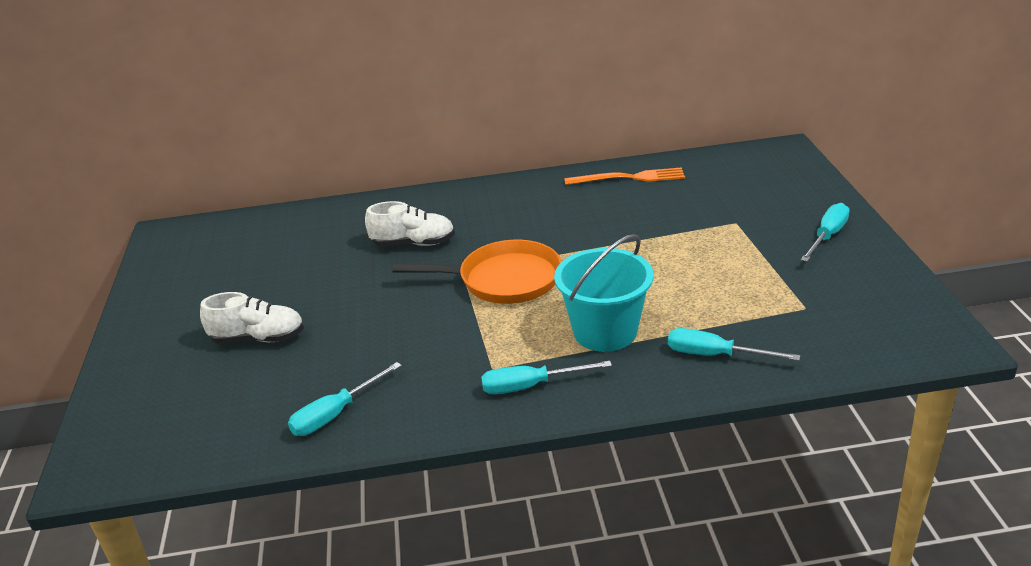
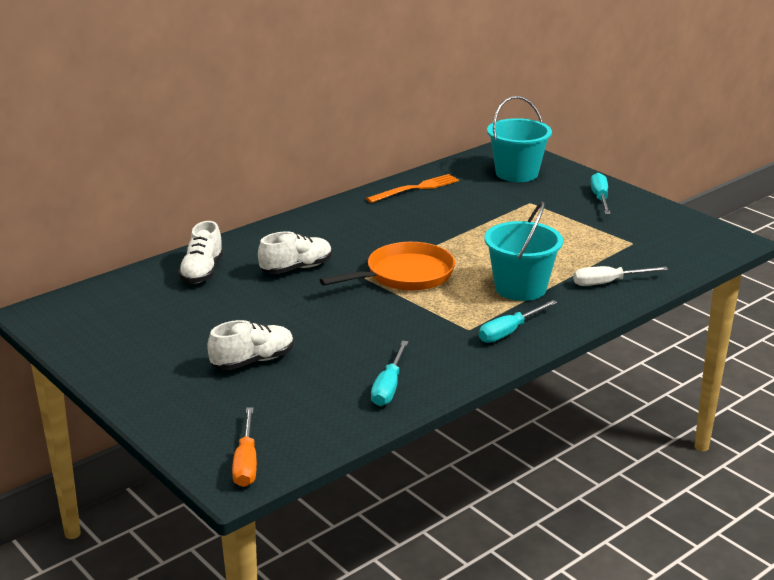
camera: 35 degrees left, 5 degrees down
turquoise screwdriver [668,328,800,361] -> white screwdriver [573,266,668,286]
none -> white shoe [178,221,224,283]
none -> orange screwdriver [232,407,257,487]
none -> turquoise bucket [487,96,552,182]

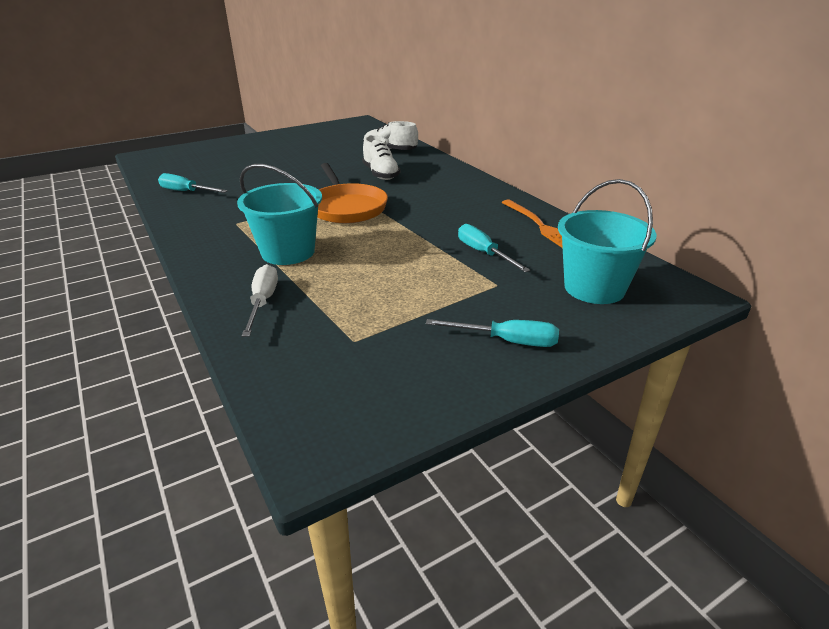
camera: 100 degrees right, 5 degrees up
white shoe [207,320,294,370] -> none
orange screwdriver [232,407,257,487] -> none
turquoise screwdriver [479,300,557,343] -> turquoise screwdriver moved to [458,224,530,272]

